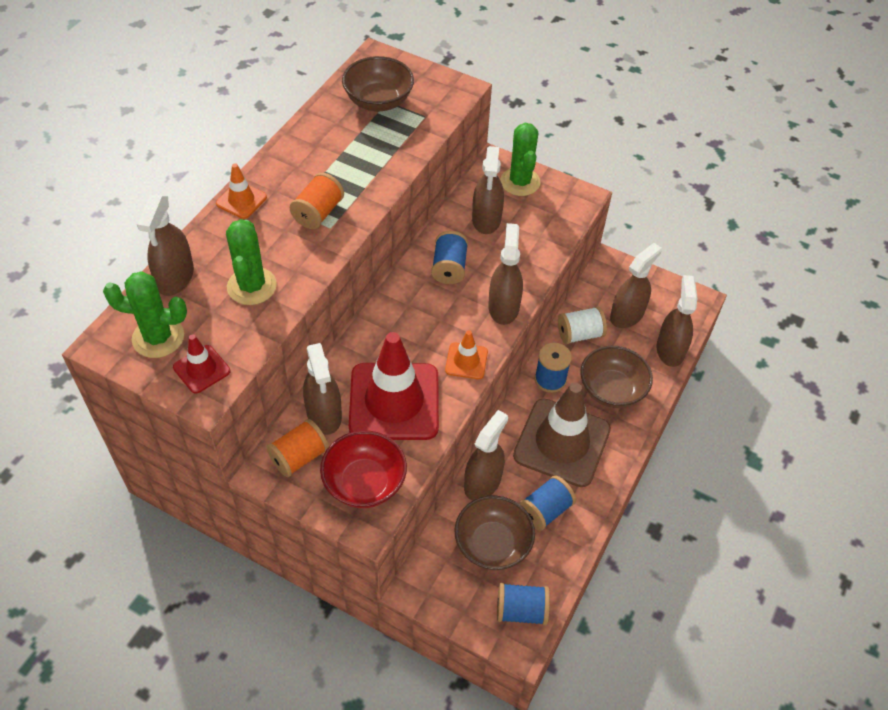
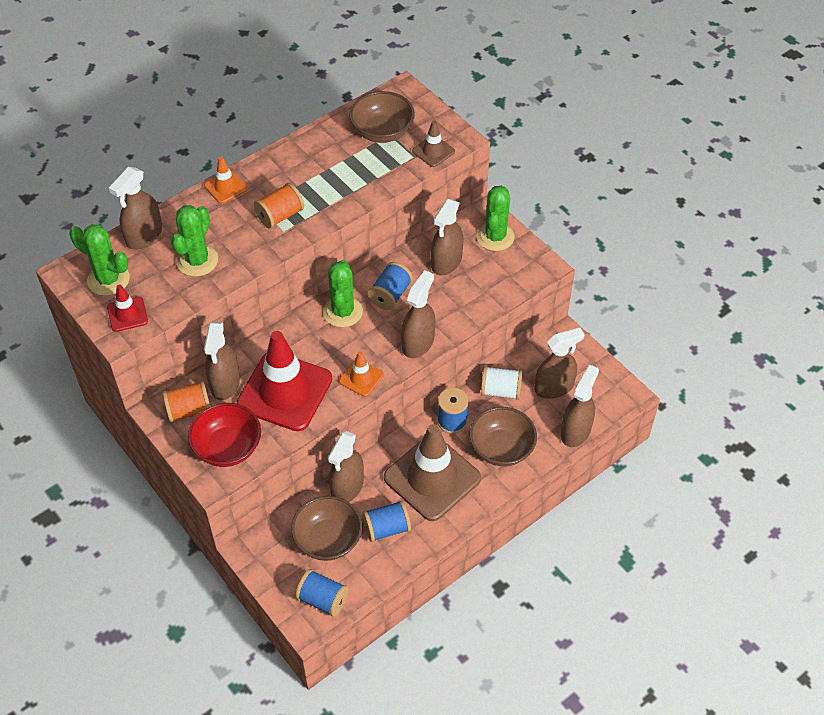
camera: 25 degrees right, 0 degrees up
brown spray bottle [464,410,508,501] -> brown spray bottle turned 150 degrees clockwise [328,431,364,502]
none -> green cactus [323,260,363,327]
none -> brown traffic cone [412,120,455,167]

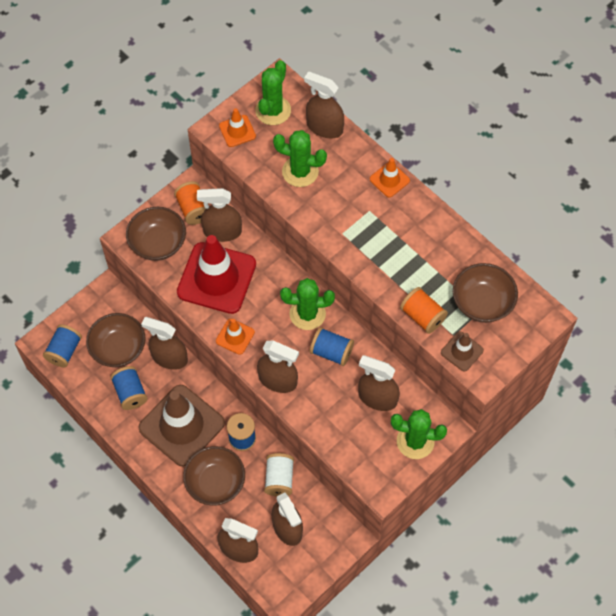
camera: 85 degrees right, 10 degrees up
red traffic cone [107,284,148,332] -> orange traffic cone [219,108,256,147]
red bowl [188,403,261,467] -> brown bowl [126,207,186,261]
orange spool [254,183,304,229] -> orange spool moved to [400,287,448,334]

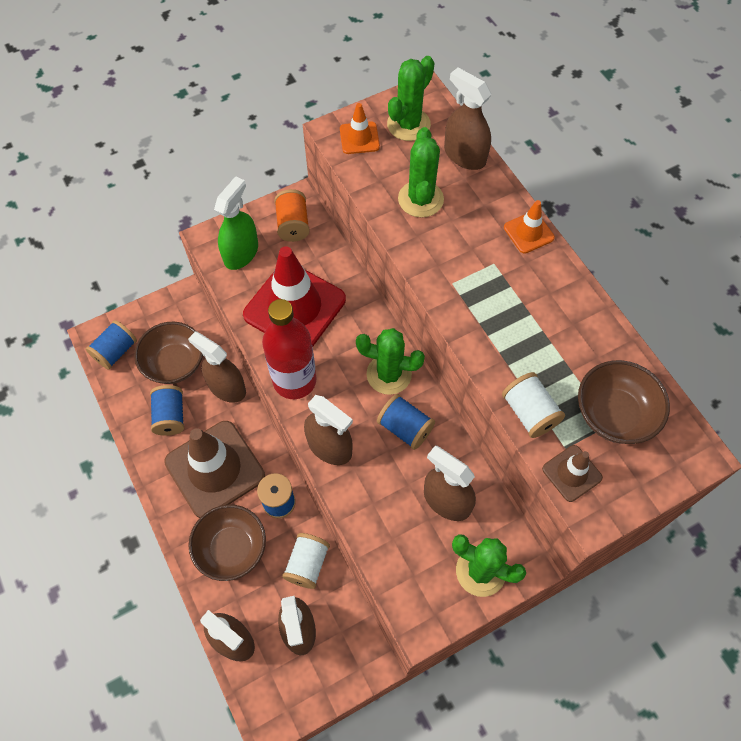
camera: 15 degrees right, 0 degrees up
brown bowl [126,207,186,261] -> green spray bottle [214,176,258,270]
brown spray bottle [197,188,242,242] -> none
orange traffic cone [216,319,255,355] -> red bottle [262,299,317,399]
green cactus [273,130,327,187] -> green cactus turned 60 degrees clockwise [398,127,444,218]
orange spool [400,287,448,334] -> white spool [502,372,565,438]

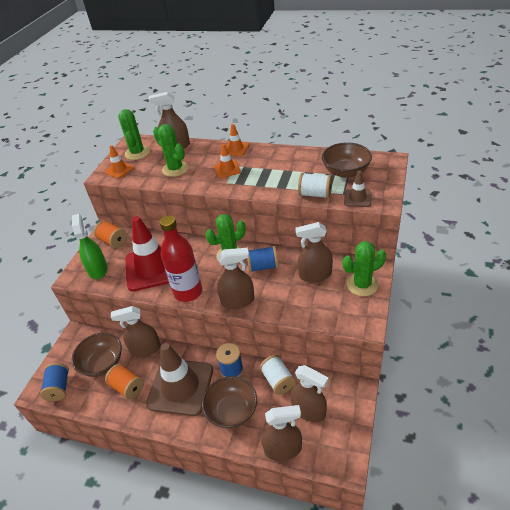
camera: 40 degrees left, 20 degrees down
blue spool [150,385,184,436] -> orange spool [105,364,144,400]
none -> orange traffic cone [214,144,241,178]

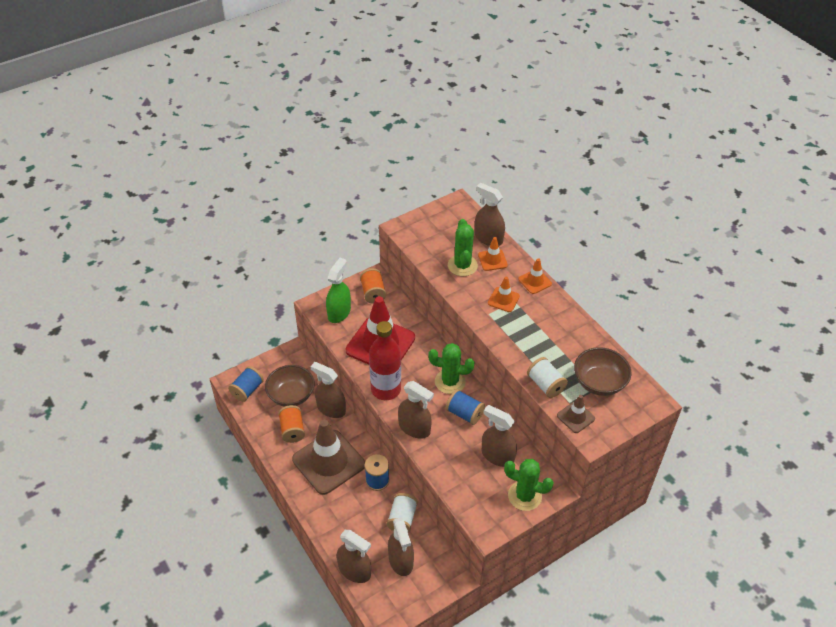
camera: 35 degrees right, 5 degrees up
orange traffic cone [105,145,134,179] -> orange traffic cone moved to [478,237,508,271]
green cactus [118,109,150,160] -> none
brown bowl [202,376,257,429] -> none

